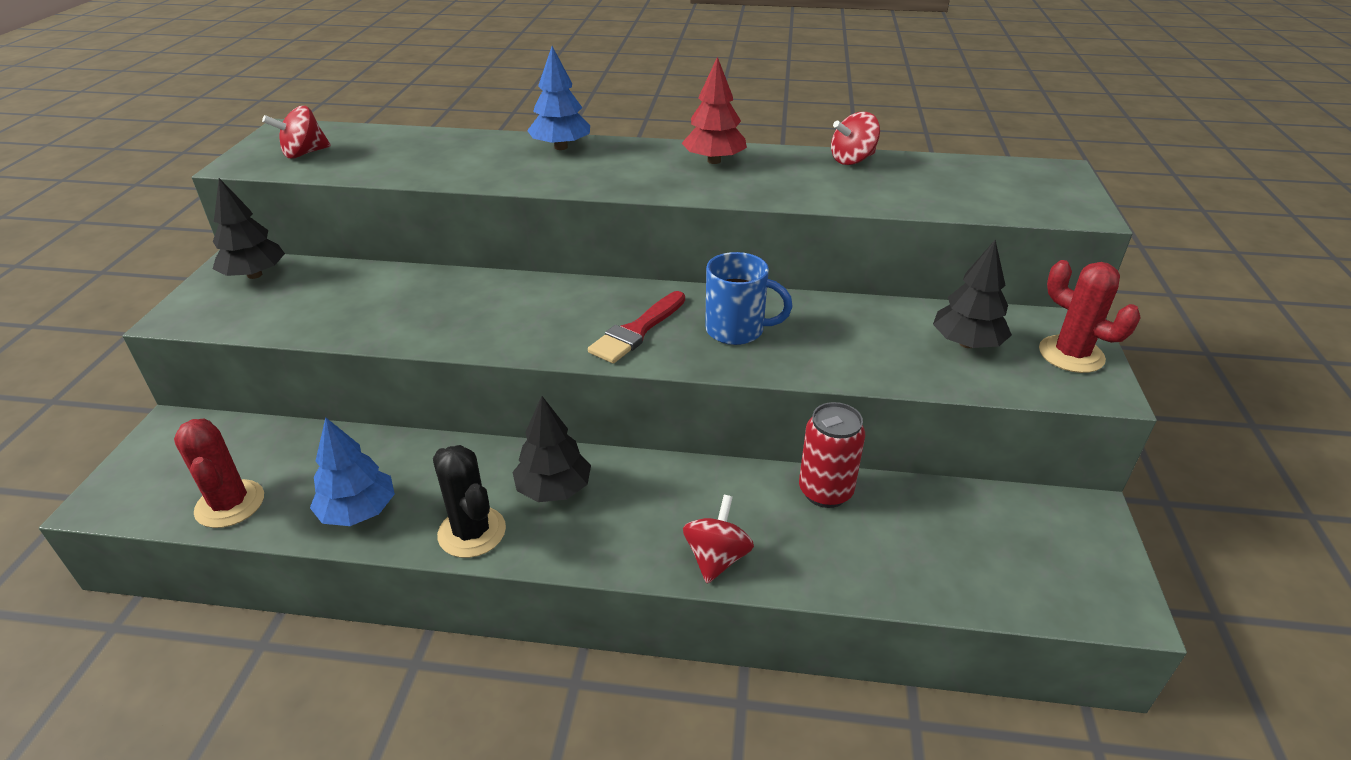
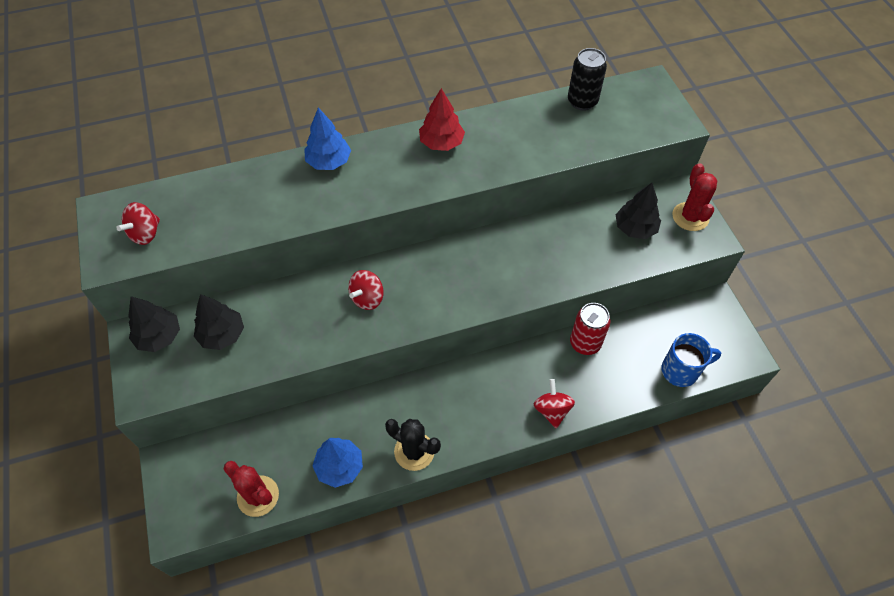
camera: 25 degrees left, 20 degrees up
black tree [513,396,591,502] -> black tree moved to [194,294,244,350]
red brush [588,291,685,364] -> none
blue mug [705,252,793,345] -> blue mug moved to [662,333,721,387]
red spinning top [831,112,880,165] -> red spinning top moved to [348,270,384,310]
red cactus [1039,260,1141,373] -> red cactus turned 60 degrees clockwise [672,163,717,231]
none -> black can [568,48,607,111]

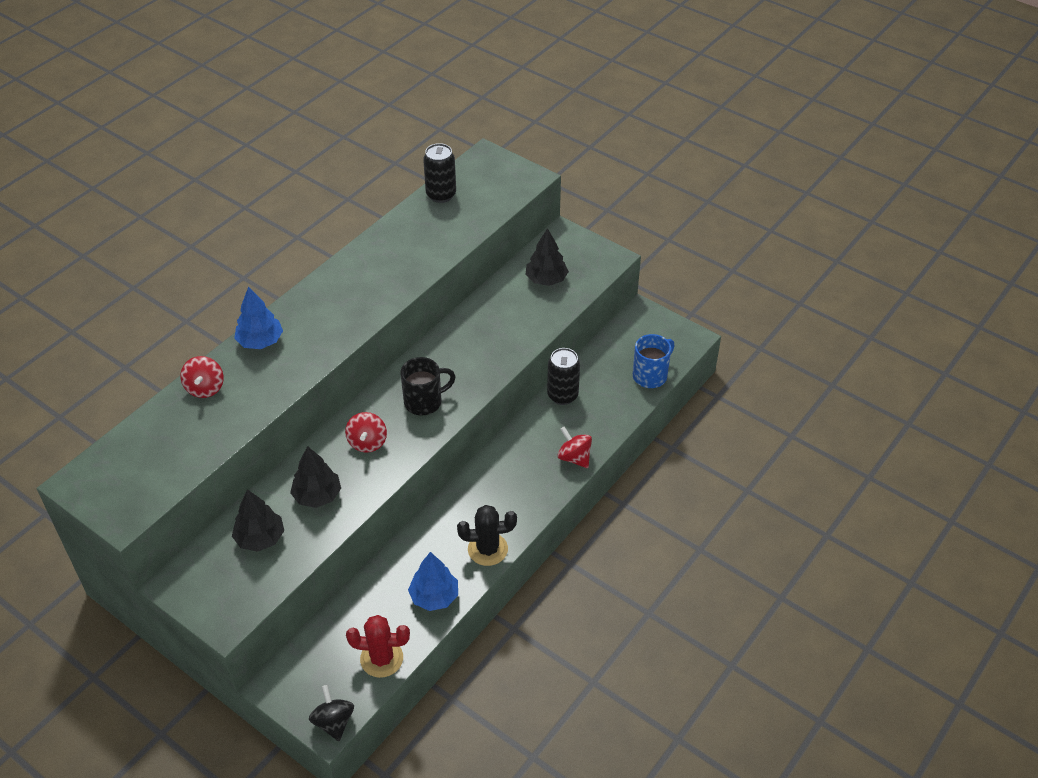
camera: 35 degrees left, 10 degrees down
red spinning top [116,202,160,245] -> red spinning top moved to [180,356,224,398]
black tree [128,296,180,352] -> black tree moved to [290,446,341,508]
red tree [419,88,465,151] -> none
red can [570,303,610,355] -> black can [547,348,580,405]
red cactus [672,163,717,231] -> none
none -> black spinning top [309,685,354,741]
none -> black mug [401,357,456,415]

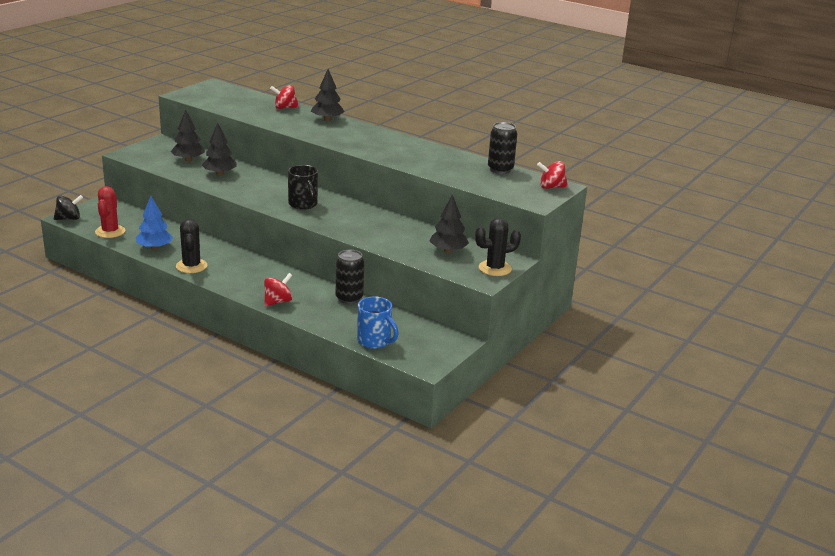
camera: 85 degrees right, 20 degrees down
blue tree [234,287,283,349] -> black tree [311,69,345,121]
red spinning top [345,412,387,453] -> red spinning top moved to [537,161,568,189]
none -> black cactus [475,218,521,276]

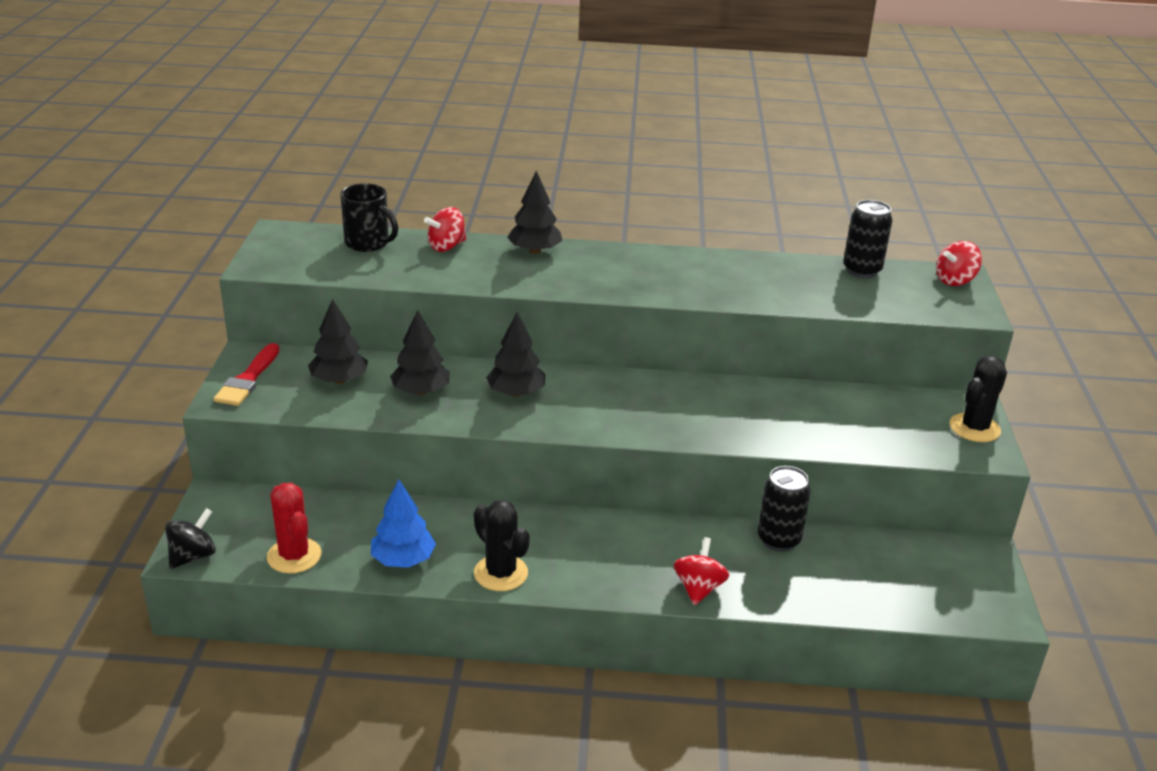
camera: 30 degrees left, 5 degrees up
black mug [288,165,318,210] -> black mug moved to [340,183,398,252]
blue mug [357,297,399,349] -> none
black tree [430,194,469,253] -> black tree moved to [486,313,545,397]
none -> red brush [214,343,280,406]

